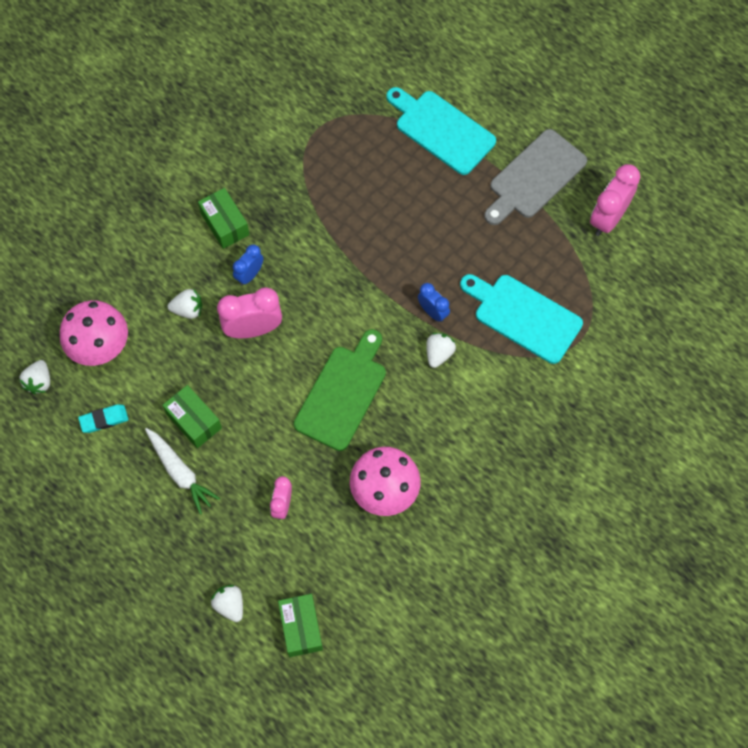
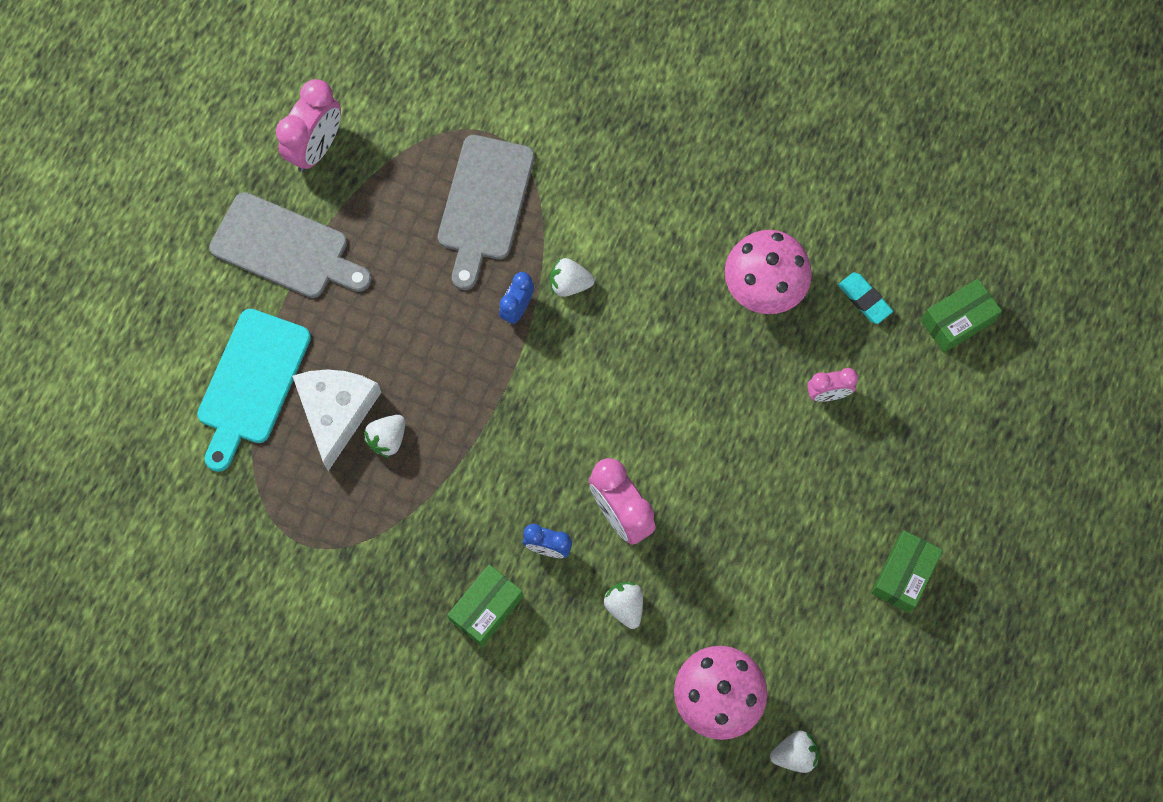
camera: 110 degrees left, 5 degrees up
turquoise eraser [78,404,129,433] -> turquoise eraser moved to [838,272,893,324]
white carrot [145,428,220,515] -> none
green box [162,385,222,448] -> green box moved to [871,530,943,613]
white strawberry [211,585,243,622] -> white strawberry moved to [364,415,405,458]
green cutting board [294,329,386,451] -> none
turquoise cutting board [460,274,583,364] -> grey cutting board [438,135,534,290]
pink clock [590,164,640,236] -> pink clock turned 75 degrees counterclockwise [276,79,341,172]
none -> white cheese [292,369,382,471]

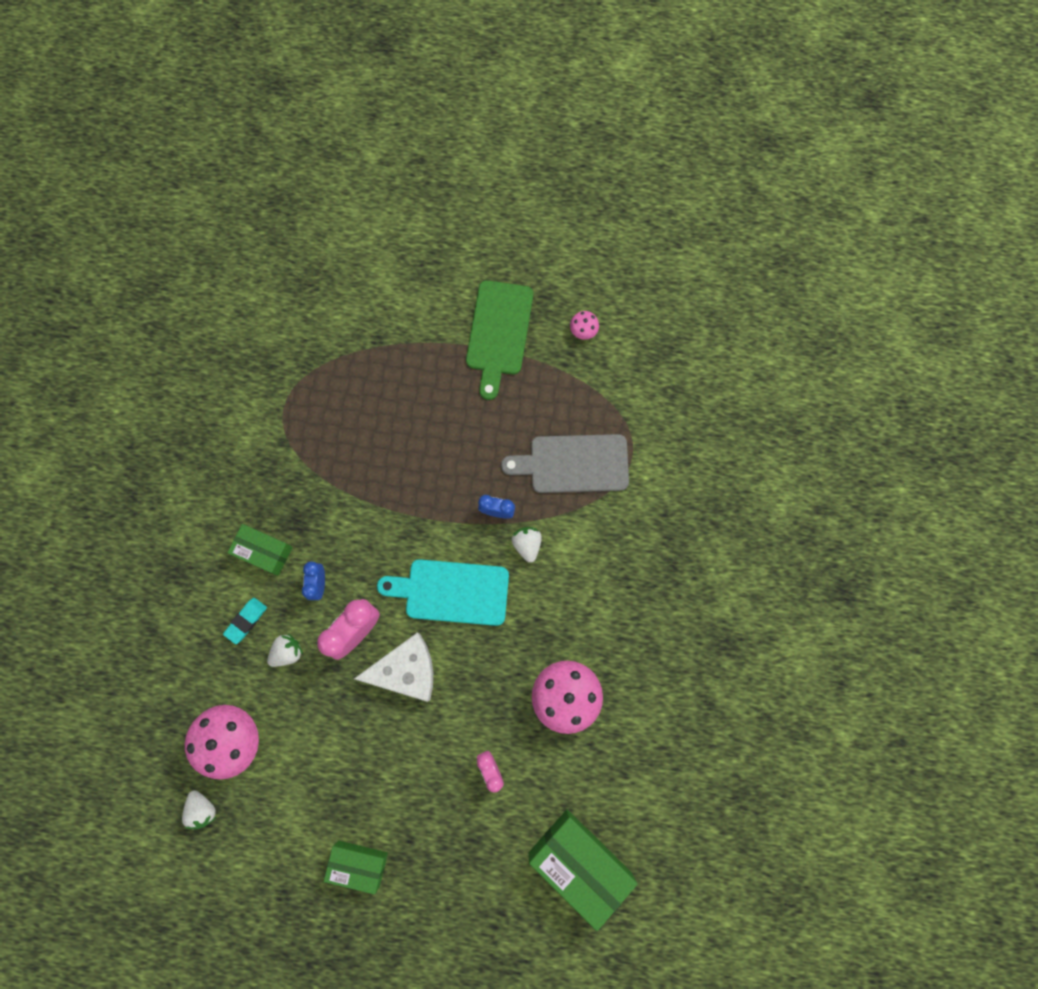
camera: 75 degrees right, 5 degrees up
turquoise cutting board [197,309,311,472] -> turquoise cutting board moved to [377,559,509,626]
grey cutting board [209,192,372,298] -> green cutting board [466,280,533,400]
pink clock [276,79,341,172] -> pink mushroom [570,311,599,340]
white cheese [292,369,382,471] -> white cheese moved to [354,633,433,702]
white strawberry [364,415,405,458] -> none
turquoise eraser [838,272,893,324] -> turquoise eraser moved to [223,598,267,644]
green box [921,279,1002,353] -> green box [529,810,637,931], size x1.70

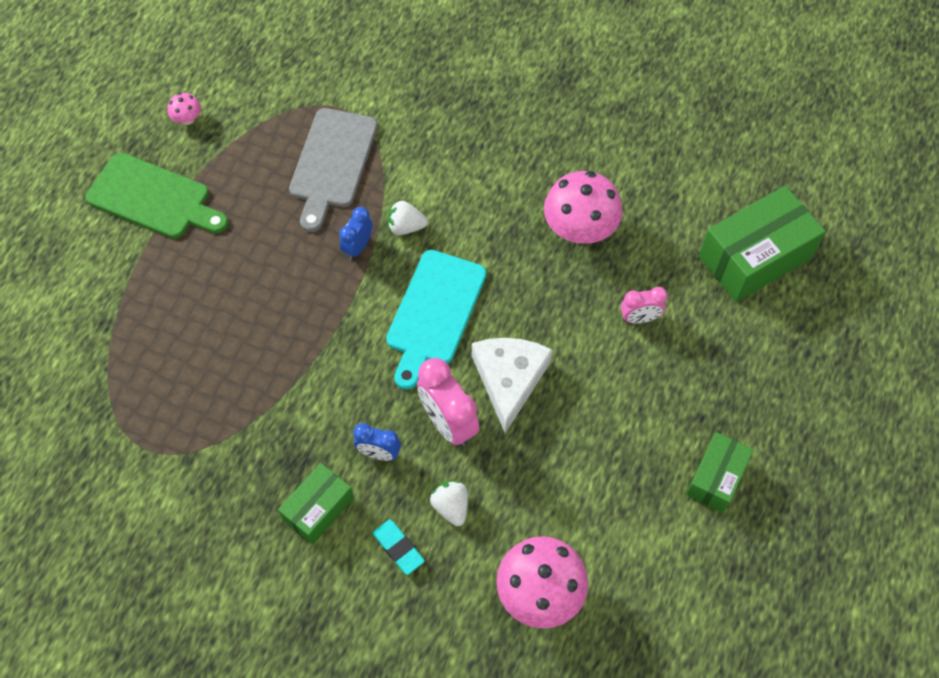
camera: 75 degrees left, 15 degrees down
white strawberry [182,790,216,830] -> none

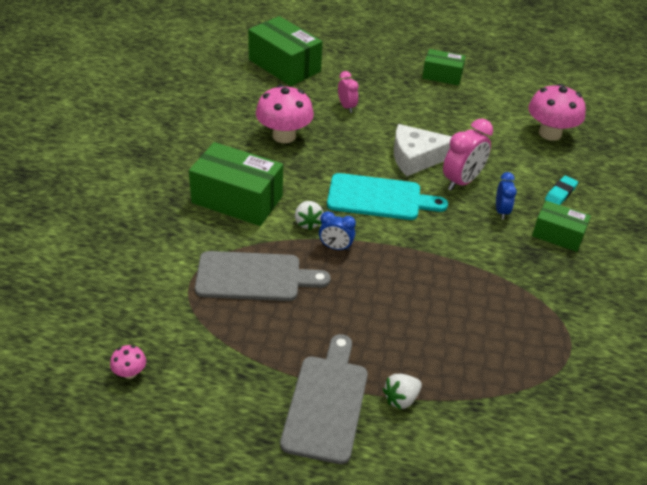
camera: 105 degrees left, 20 degrees down
green cutting board [86,153,229,239] -> grey cutting board [280,334,368,464]
pink mushroom [167,93,201,125] -> pink mushroom moved to [110,345,146,379]
white strawberry [430,481,468,526] -> white strawberry moved to [383,374,422,409]
none -> green box [189,142,283,226]

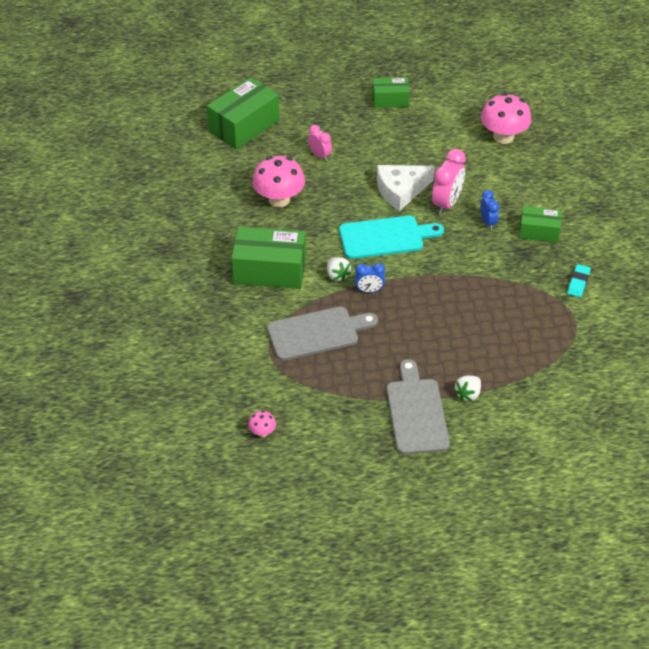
camera: 15 degrees left, 5 degrees up
green box [248,16,323,86] -> green box turned 75 degrees counterclockwise [207,77,280,149]
turquoise eraser [545,176,578,205] -> turquoise eraser moved to [567,264,591,297]

